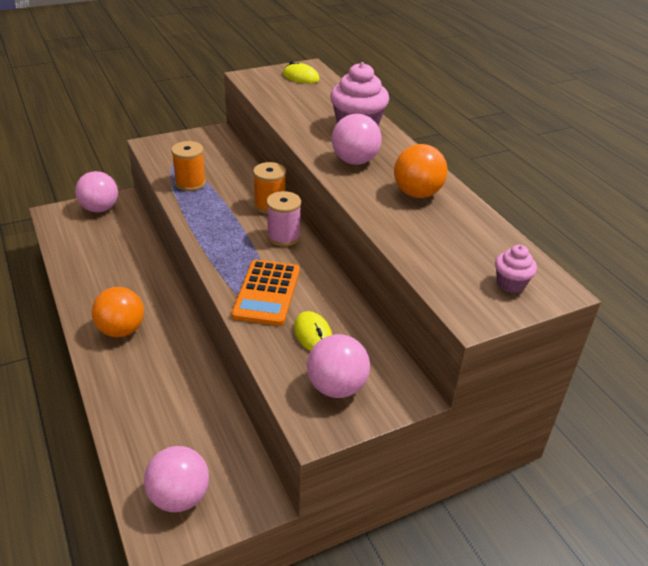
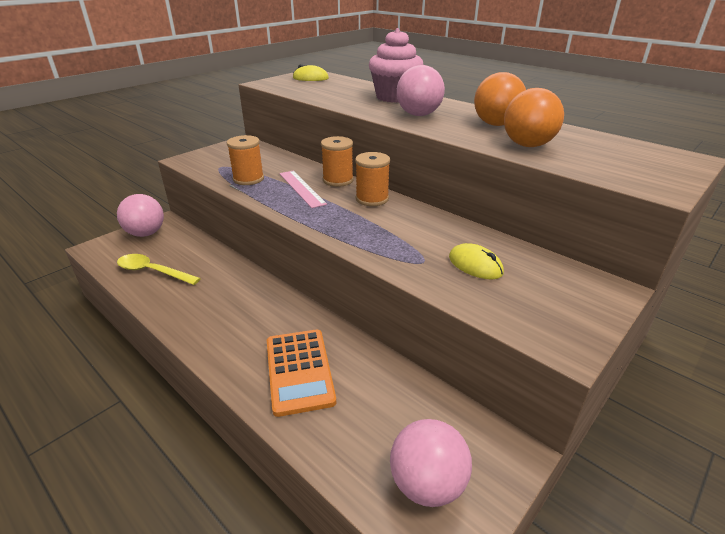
camera: 20 degrees left, 5 degrees down
orange ball [91,287,144,337] -> orange ball moved to [504,88,564,147]
orange calculator [232,259,300,326] -> orange calculator moved to [267,329,336,417]
pink spool [266,191,301,246] -> orange spool [355,152,390,206]
pink ball [307,334,370,398] -> none
pink cupcake [495,245,537,293] -> none
none -> yellow spoon [117,254,201,285]
none -> pink ruler [279,171,327,208]

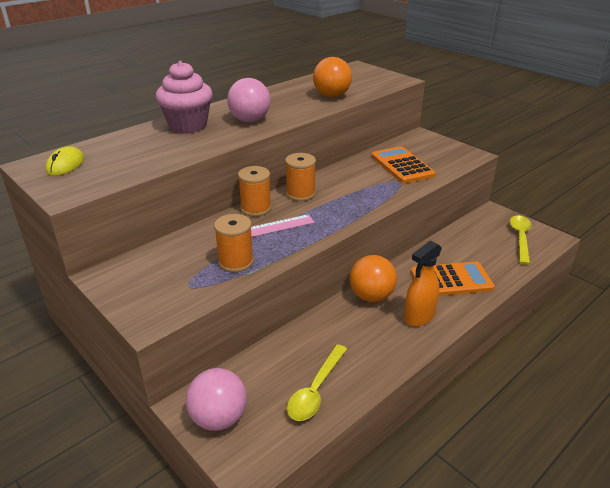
camera: 85 degrees left, 0 degrees up
pink ball [390,419,472,507] -> yellow spoon [510,216,532,265]
yellow mouse [449,243,504,280] -> orange calculator [372,147,436,183]
orange ball [474,72,526,126] -> orange ball moved to [350,255,397,302]
none -> orange spray bottle [404,241,442,326]

